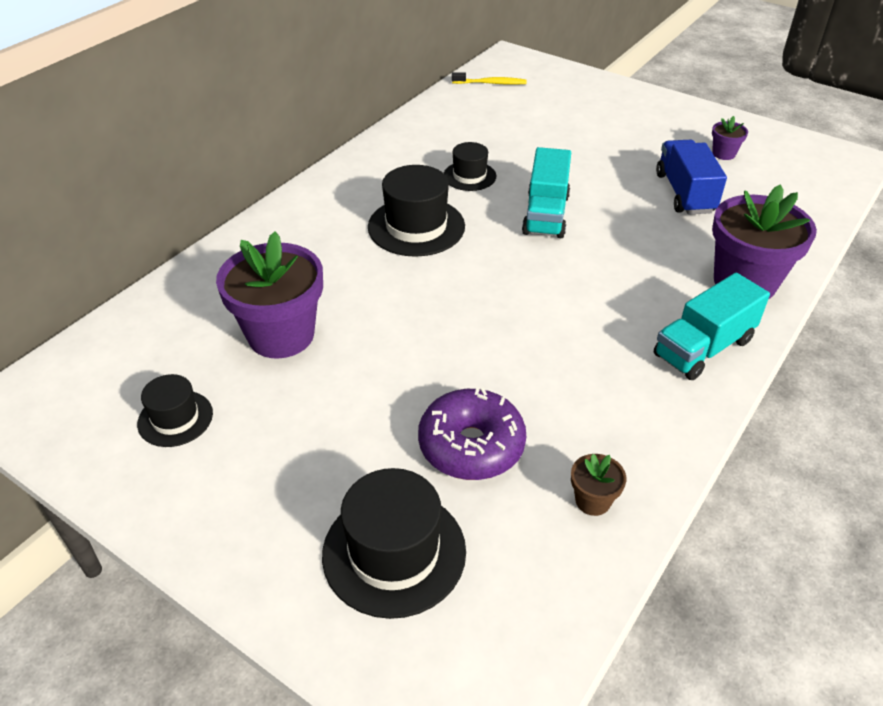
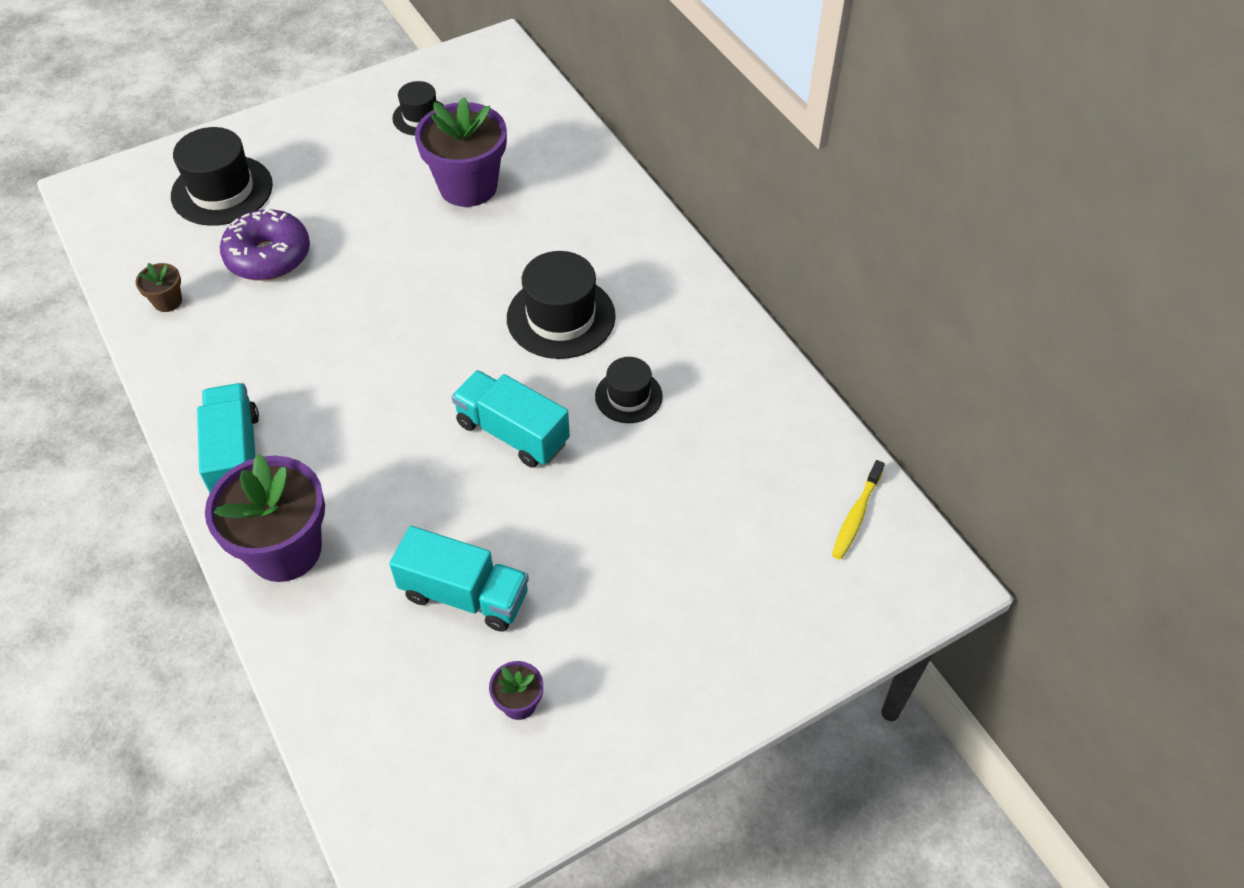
camera: 115 degrees right, 10 degrees up
blue truck [656,140,727,214] -> turquoise truck [389,526,529,632]

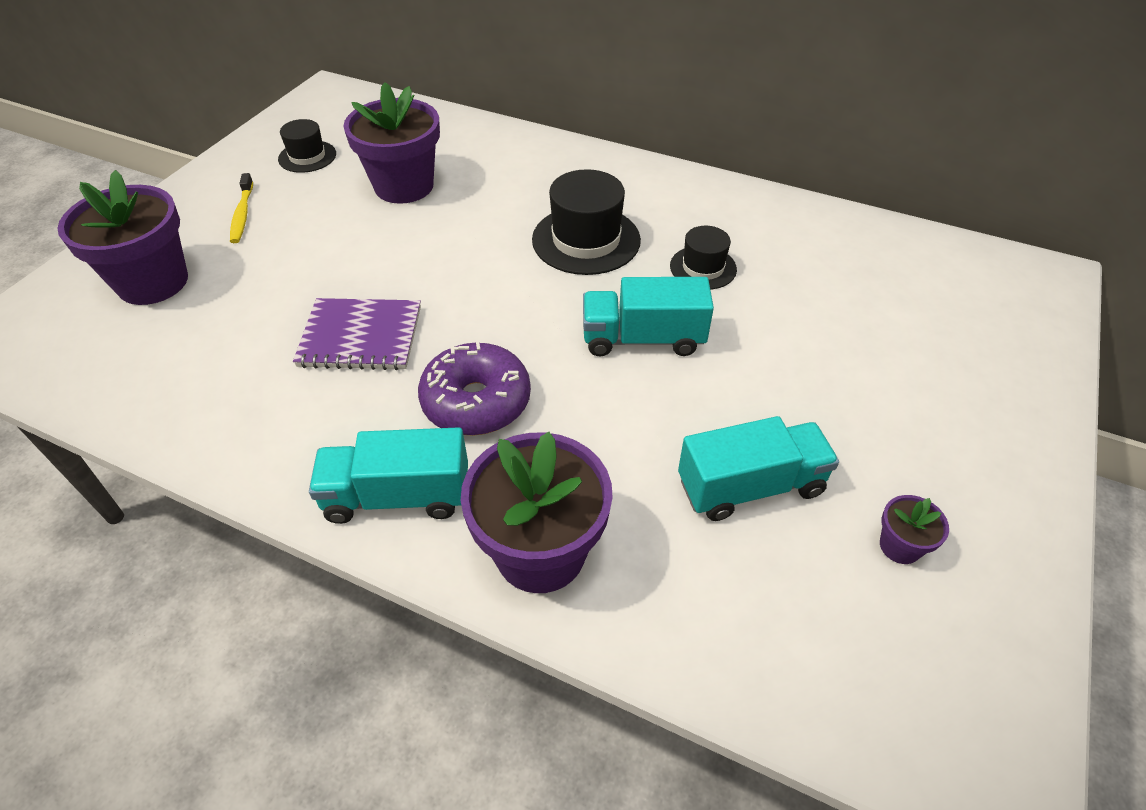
camera: 35 degrees left, 5 degrees down
brown flower pot [136,263,182,312] -> none
black hat [171,127,273,226] -> purple flower pot [57,170,188,305]
turquoise truck [197,383,259,493] -> turquoise truck turned 45 degrees counterclockwise [309,427,468,524]
purple donut [220,208,310,281] -> purple donut moved to [418,342,531,436]
yellow toothbrush [832,460,885,560] -> yellow toothbrush moved to [230,173,253,243]
none -> purple notebook [293,298,421,370]

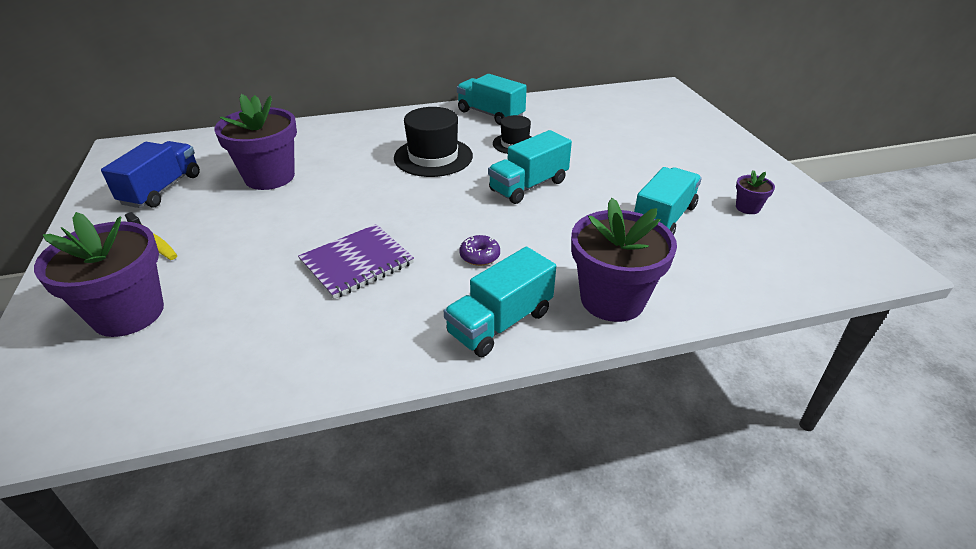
camera: 40 degrees left, 10 degrees down
black hat [278,119,336,173] -> blue truck [101,141,200,208]
purple donut [418,342,531,436] -> purple donut [459,235,500,266], size x0.49
none -> turquoise truck [457,74,527,125]

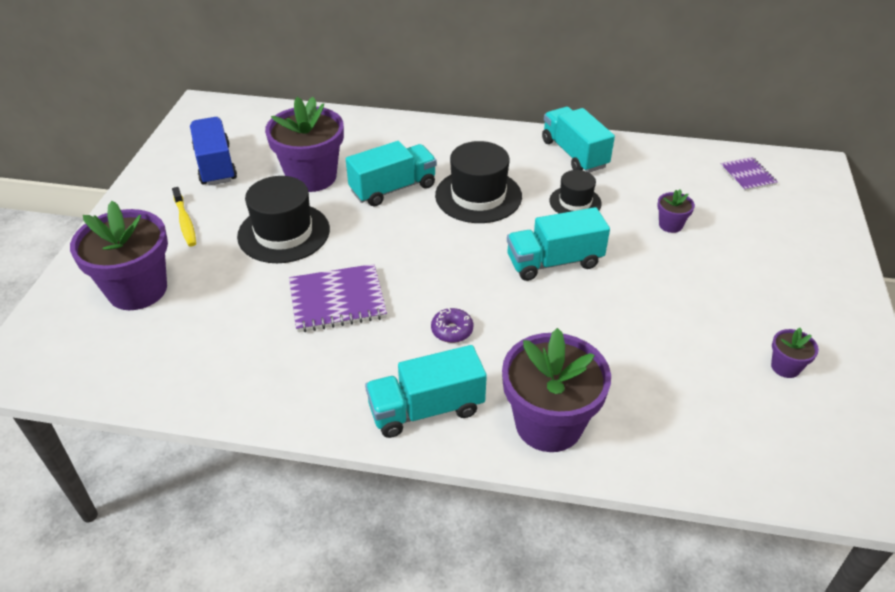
camera: 25 degrees right, 5 degrees up
blue truck [101,141,200,208] -> blue truck turned 60 degrees counterclockwise [190,117,237,186]
turquoise truck [634,167,702,235] -> turquoise truck moved to [346,141,437,207]
none -> black hat [237,176,330,263]
none -> purple flower pot [657,189,695,233]
none -> purple notebook [720,157,778,191]

